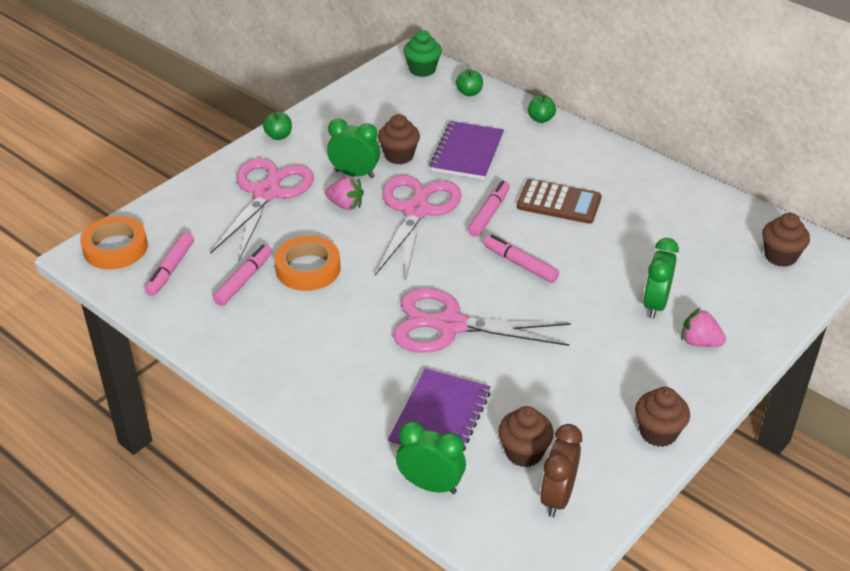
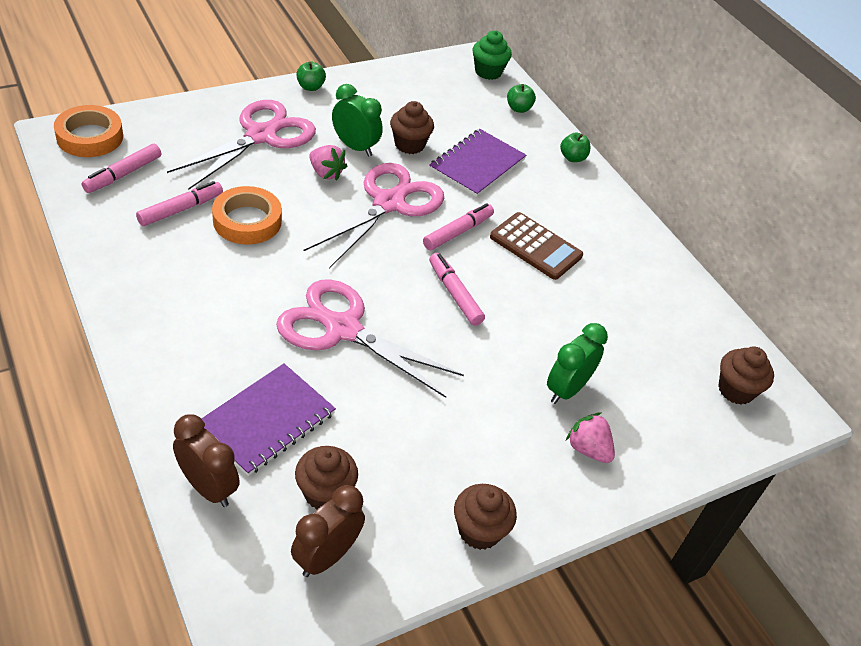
camera: 15 degrees right, 5 degrees up
green clock [396,421,466,494] -> brown clock [173,414,240,507]

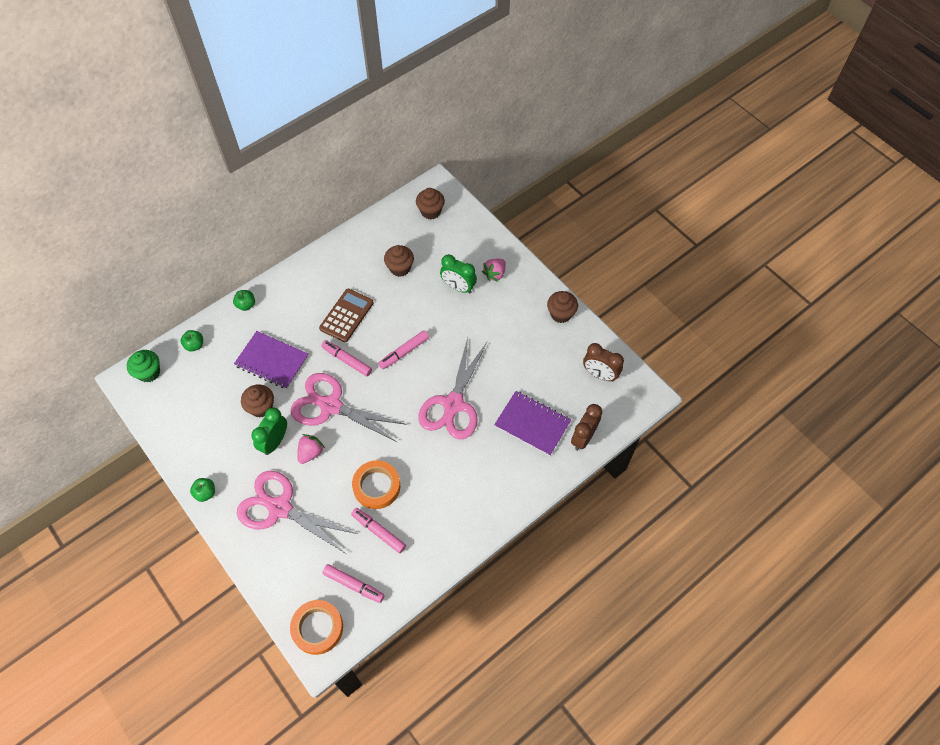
camera: 95 degrees left, 15 degrees up
brown cupcake [295,446,358,509] -> brown cupcake moved to [384,245,414,277]

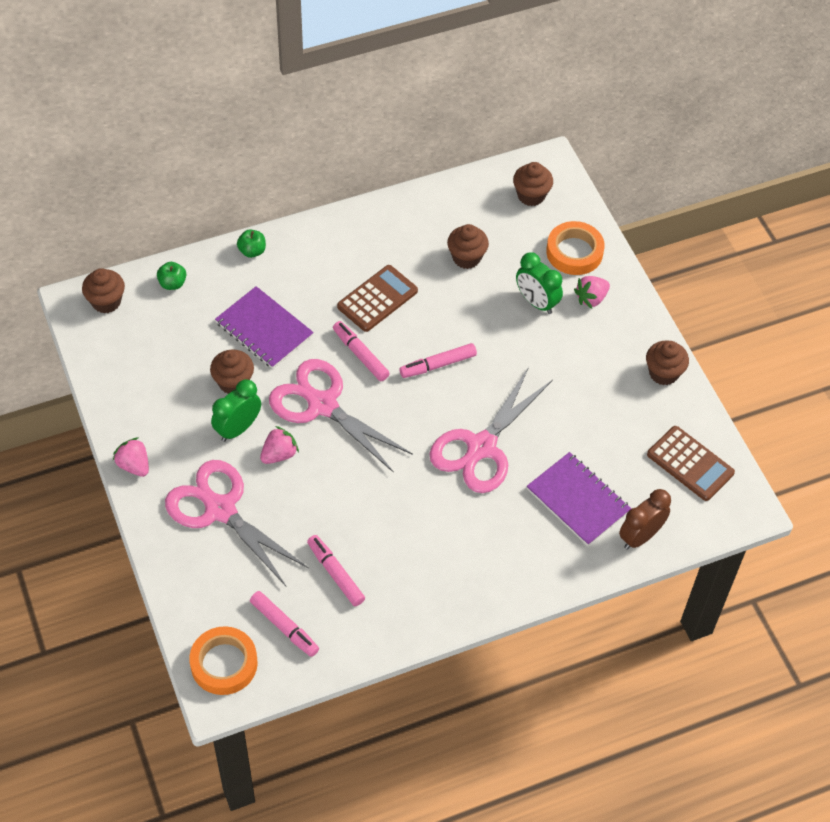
camera: 15 degrees right, 5 degrees down
green cupcake [127,350,160,383] -> brown cupcake [82,268,125,313]
green apple [190,478,215,502] -> pink strawberry [113,437,149,477]
orange tape [352,460,400,509] -> orange tape moved to [546,221,605,275]
brown clock [583,343,624,382] -> brown calculator [647,426,735,501]

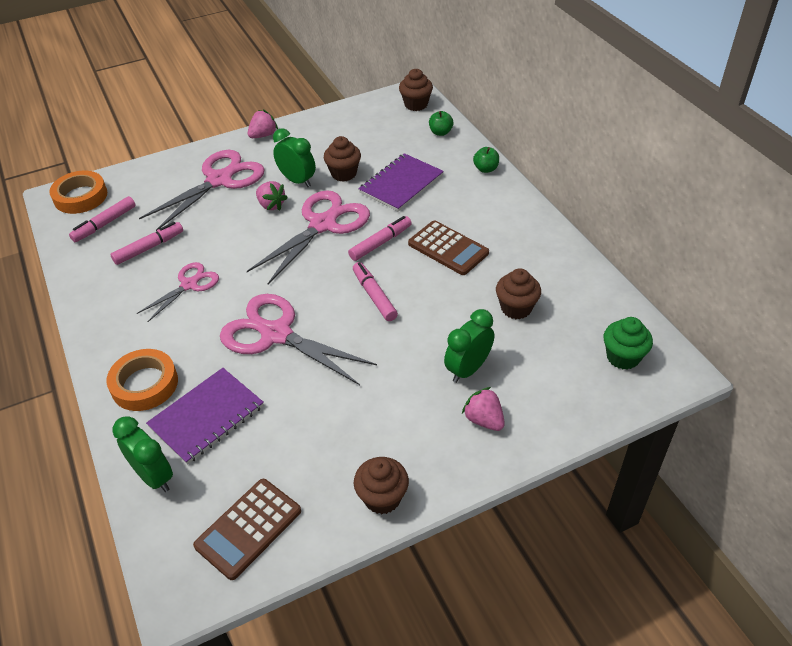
camera: 90 degrees right, 10 degrees down
brown cupcake [513,162,553,206] -> green cupcake [604,317,653,370]
orange tape [546,221,605,275] -> orange tape moved to [107,349,178,411]
brown clock [619,489,671,550] -> green clock [112,416,173,492]
none -> pink scissors [137,262,219,322]

